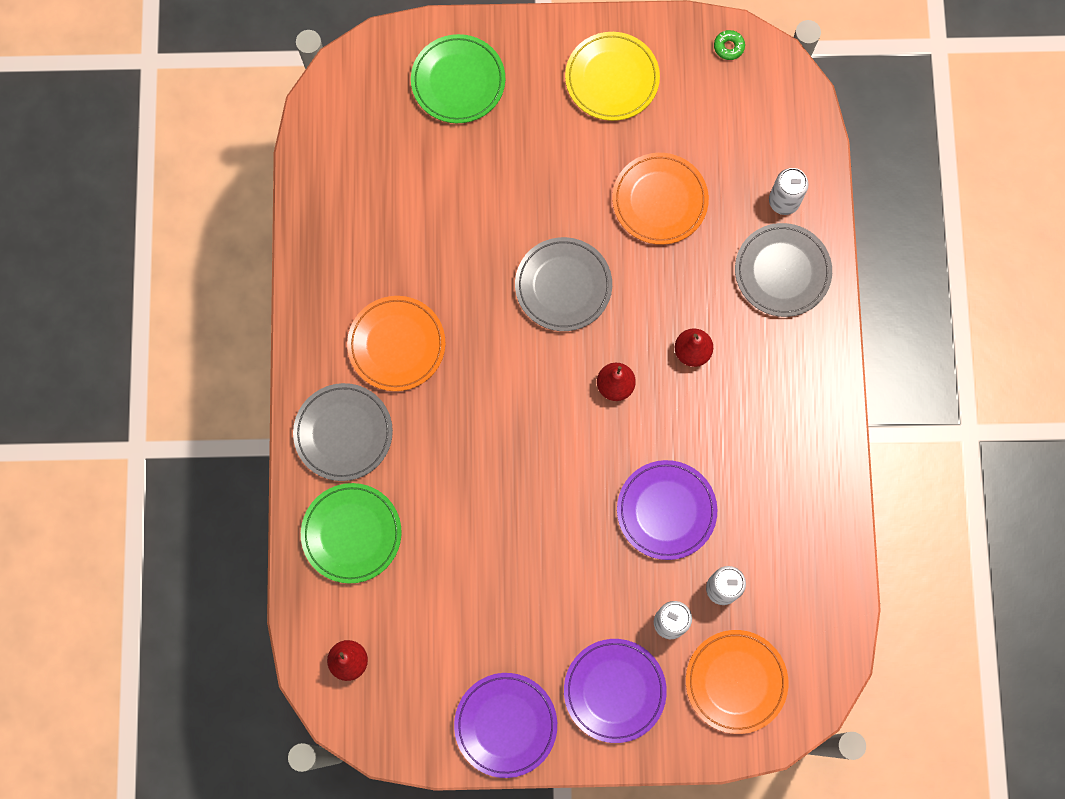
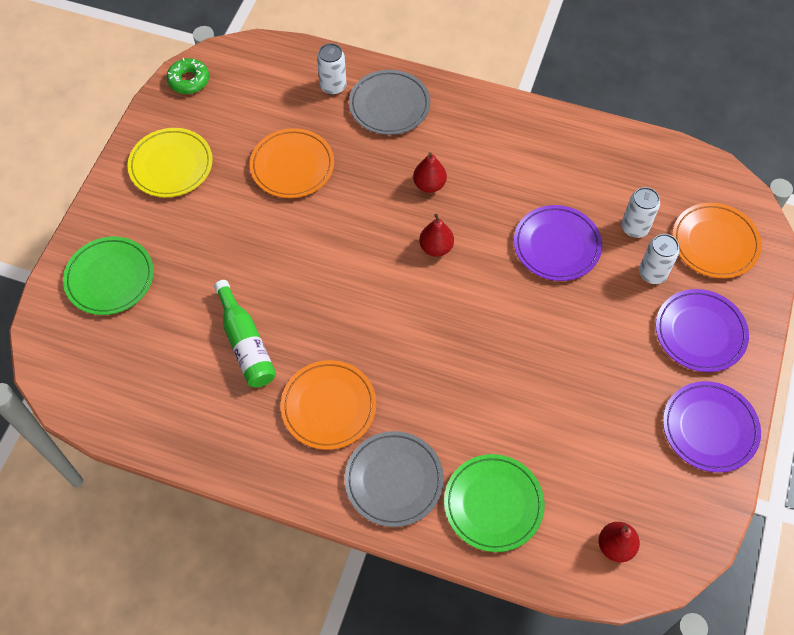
camera: 70 degrees left, 15 degrees down
grey plate [515,237,612,331] -> none
green donut [714,30,745,60] -> green donut [166,58,209,94], size x1.59
none -> green bottle [214,280,276,388]

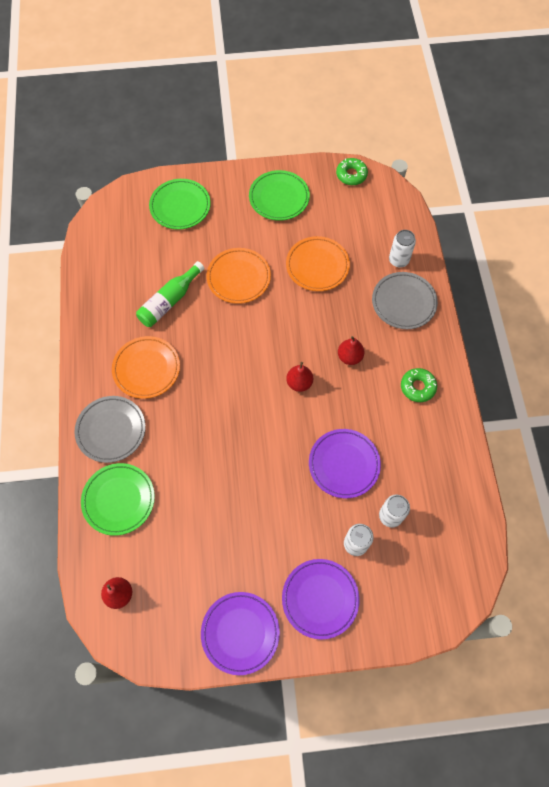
camera: 65 degrees right, 5 degrees up
yellow plate [128,128,213,197] -> green plate [249,170,310,221]
orange plate [672,203,762,278] -> orange plate moved to [206,248,271,304]
none -> green donut [401,368,437,402]

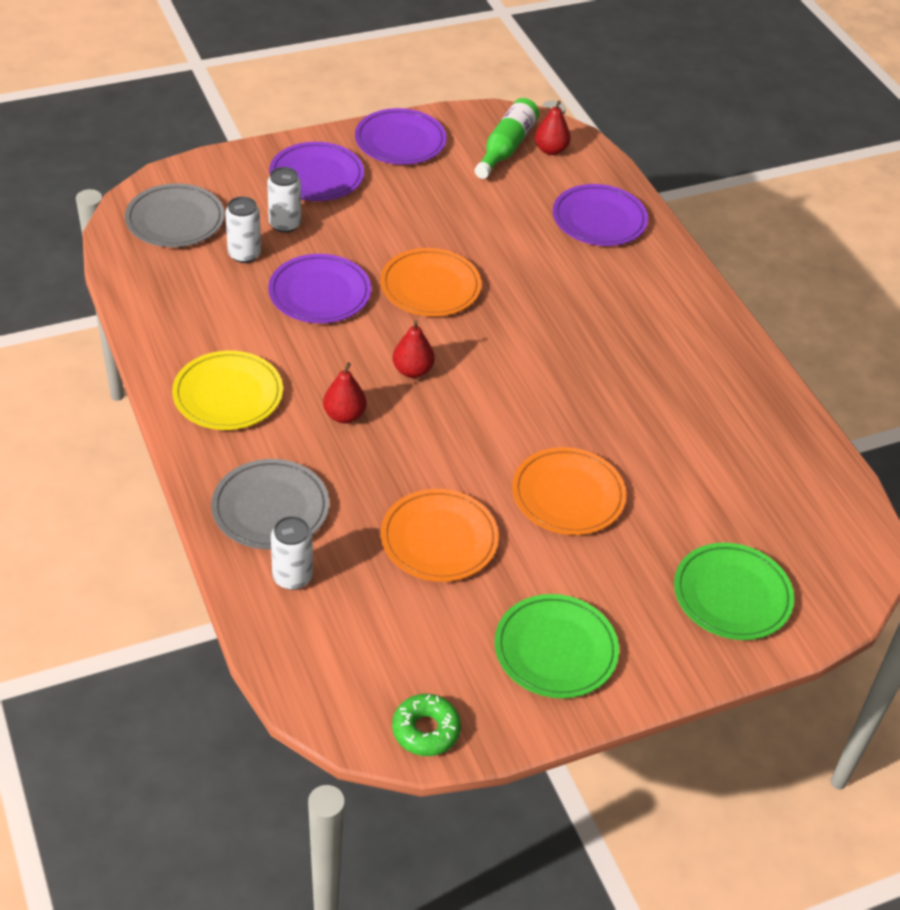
camera: 160 degrees right, 20 degrees down
grey plate [74,396,146,463] -> grey plate moved to [125,183,225,247]
green plate [81,463,155,536] -> purple plate [553,184,648,246]
orange plate [112,336,180,399] -> orange plate moved to [380,248,482,317]
green bottle [136,261,204,327] -> green bottle moved to [475,98,539,179]
green donut [401,368,437,402] -> yellow plate [172,351,283,430]

